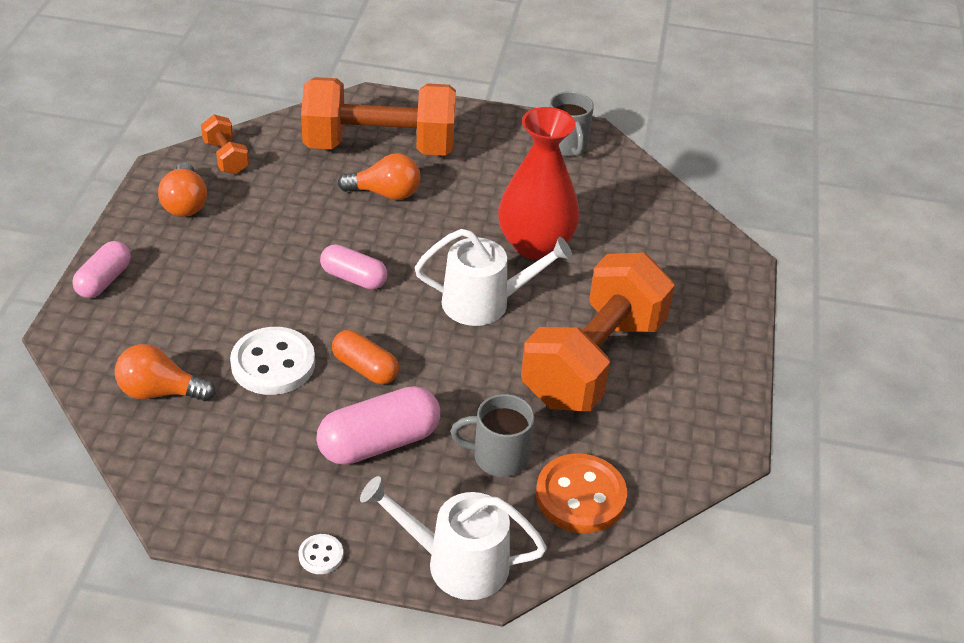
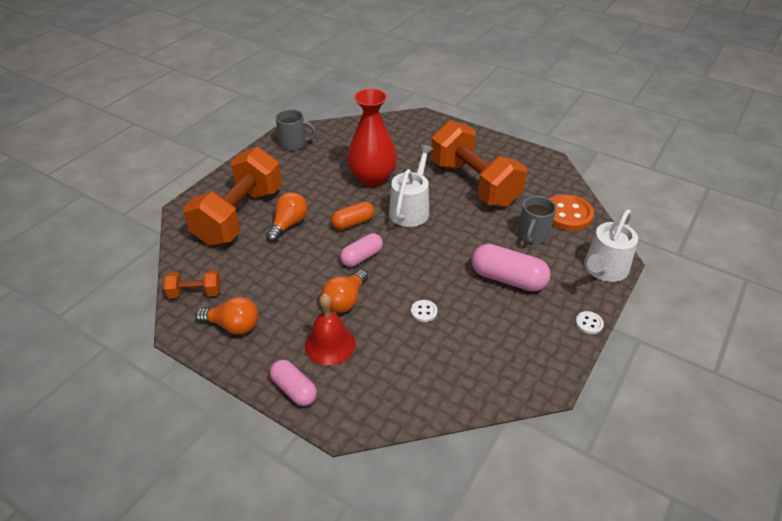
camera: 65 degrees left, 0 degrees up
orange light bulb [115,344,216,401] -> orange light bulb moved to [322,270,368,313]
white button [230,327,315,395] -> white button [411,300,437,322], size x0.47
pink capsule [316,386,440,465] -> pink capsule turned 60 degrees counterclockwise [471,244,551,292]
orange capsule [332,330,399,384] -> orange capsule moved to [331,202,375,230]
none -> red bell [305,293,356,366]

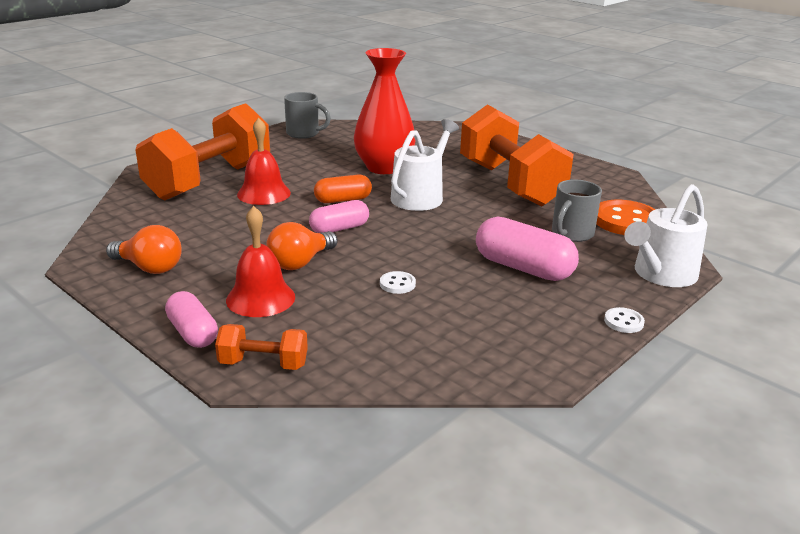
camera: 10 degrees right, 15 degrees down
orange dumbbell [163,270,221,298] -> orange dumbbell moved to [215,324,308,370]
orange light bulb [266,192,308,242] -> red bell [237,118,291,205]

